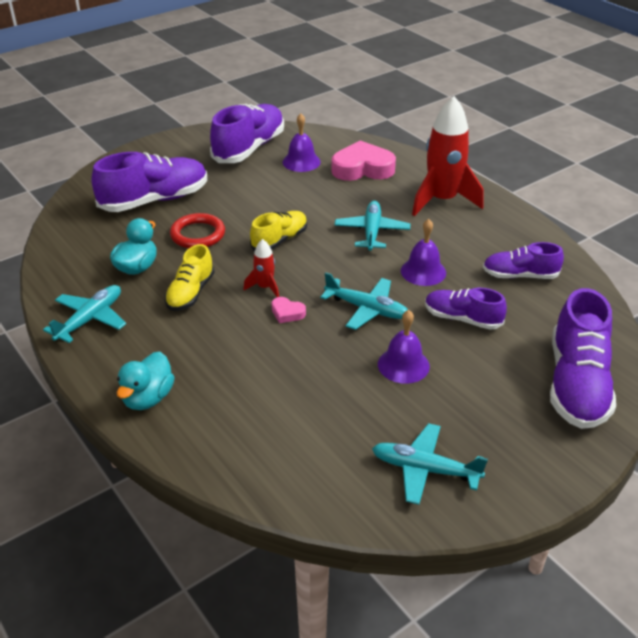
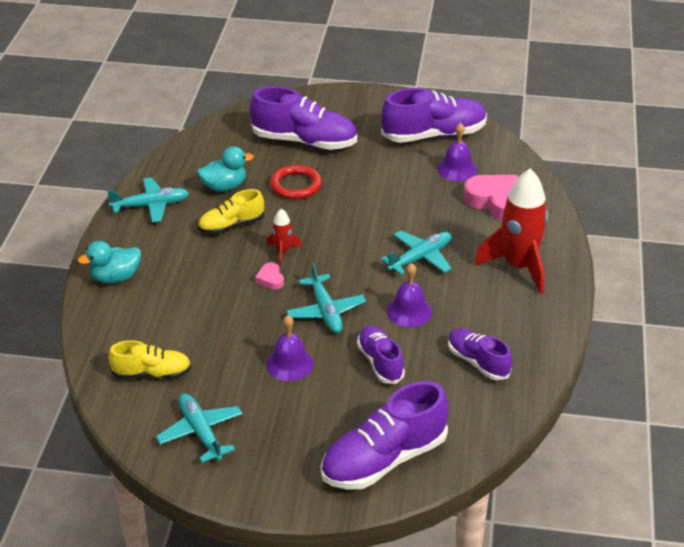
camera: 45 degrees right, 0 degrees up
yellow shoe [250,211,307,251] -> yellow shoe moved to [108,340,191,379]

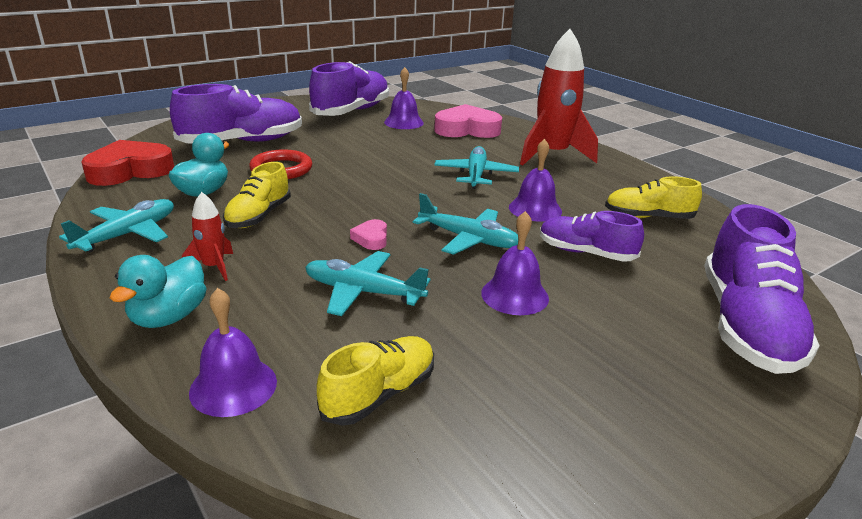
camera: 45 degrees left, 10 degrees down
turquoise plane [156,393,243,463] -> turquoise plane moved to [305,251,431,316]
pink heart [255,262,284,290] -> pink heart turned 60 degrees clockwise [350,219,387,250]
red rocket [267,209,302,265] -> red rocket moved to [182,192,233,281]
purple shoe [448,328,512,380] -> yellow shoe [605,176,702,219]
none -> red heart [81,140,174,186]
none -> purple bell [189,288,277,417]

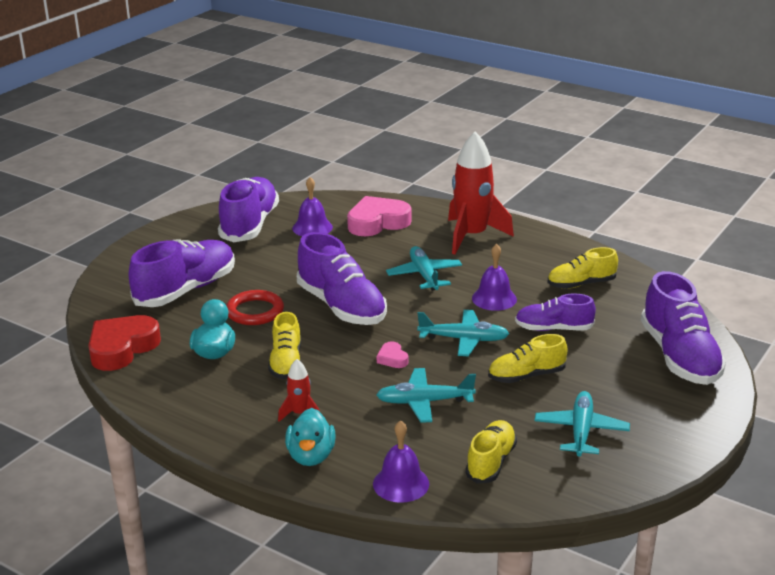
camera: 20 degrees left, 0 degrees up
turquoise plane [59,199,174,252] -> turquoise plane moved to [535,391,630,456]
purple bell [481,211,549,315] -> yellow shoe [488,334,567,383]
none -> purple shoe [297,232,387,325]

